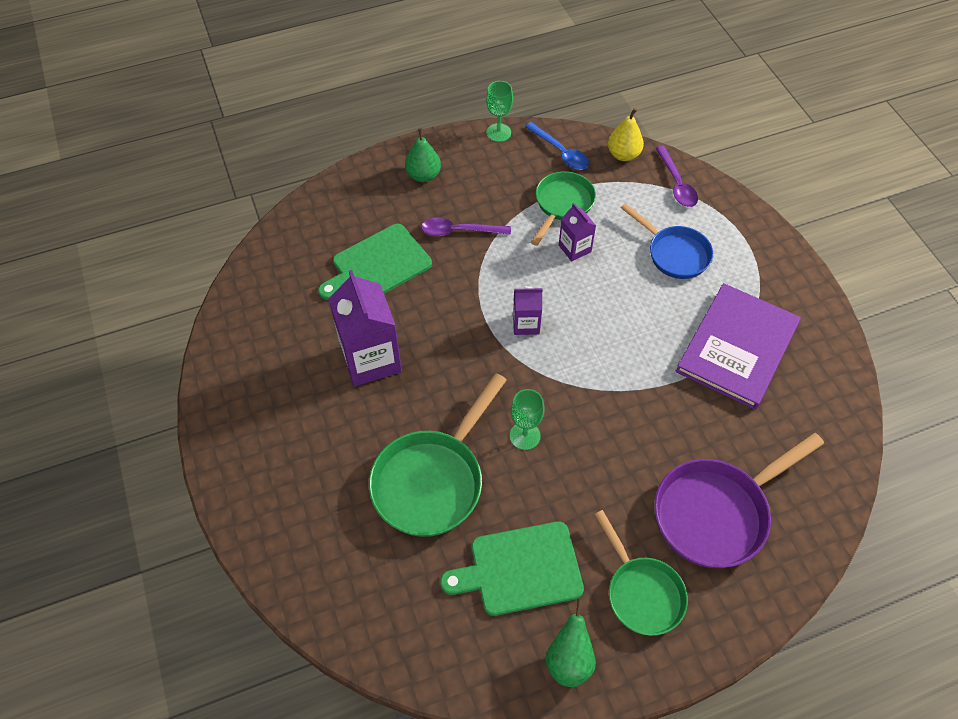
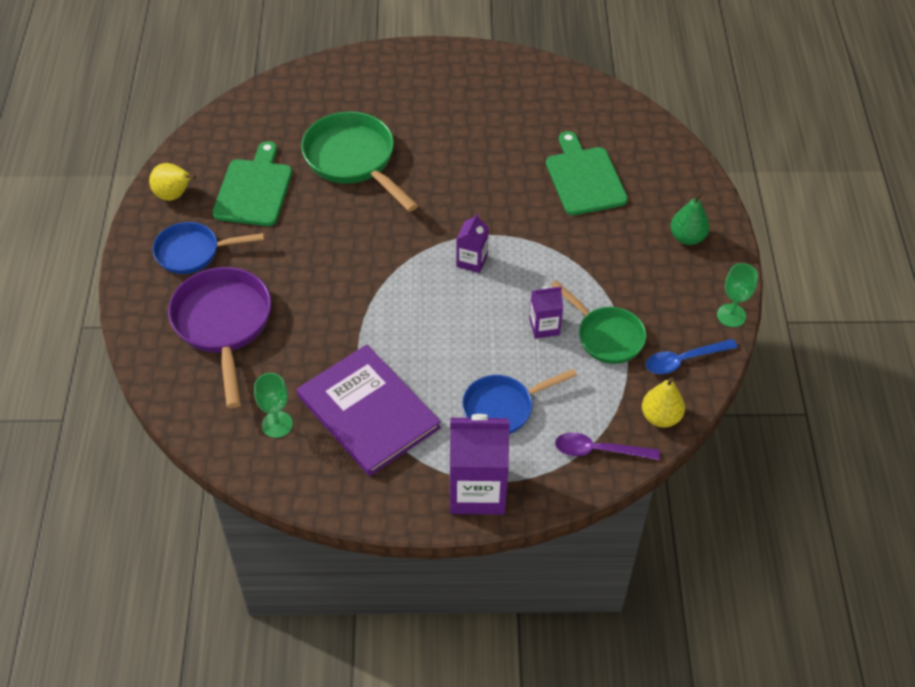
camera: 110 degrees right, 5 degrees down
purple carton [329,270,402,386] -> purple carton moved to [450,414,510,515]
purple spoon [421,217,511,236] -> none
green goblet [510,389,545,450] -> green goblet moved to [254,373,293,438]
green pear [545,599,596,687] -> yellow pear [149,163,196,201]
green pan [594,510,688,636] -> blue pan [153,222,264,274]

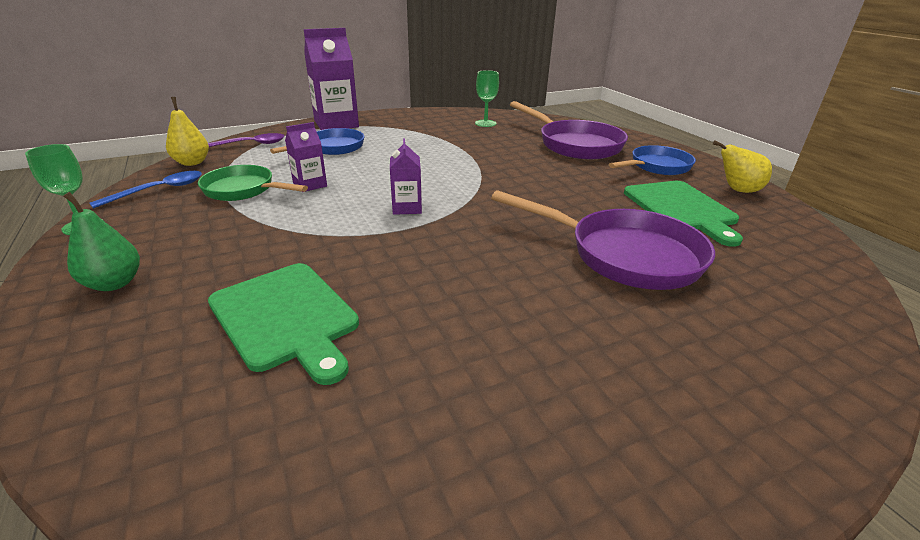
camera: 155 degrees right, 20 degrees down
purple book [297,344,441,476] -> none
green pan [301,112,418,212] -> purple pan [491,190,715,290]

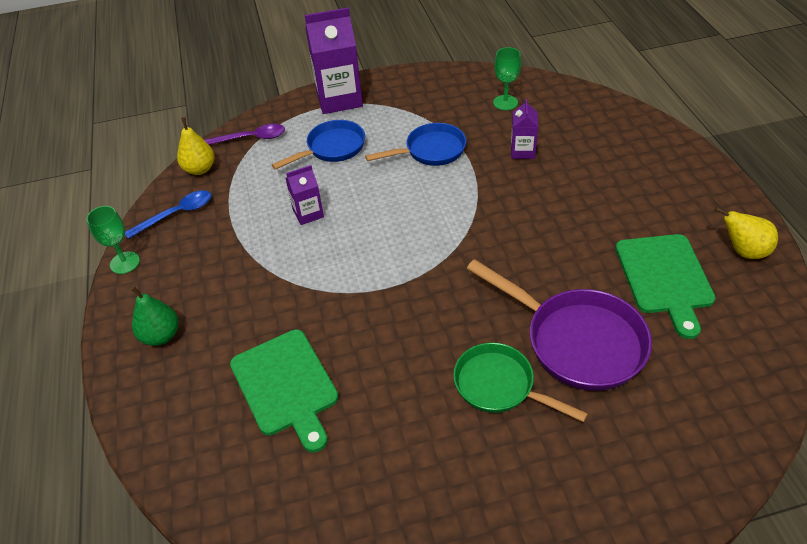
camera: 15 degrees right, 15 degrees up
green pan [198,165,308,201] -> green pan moved to [453,342,588,422]
purple carton [390,139,422,215] -> purple carton moved to [511,99,538,159]
purple pan [510,101,628,159] -> none
blue pan [609,145,696,175] -> blue pan moved to [365,123,466,166]

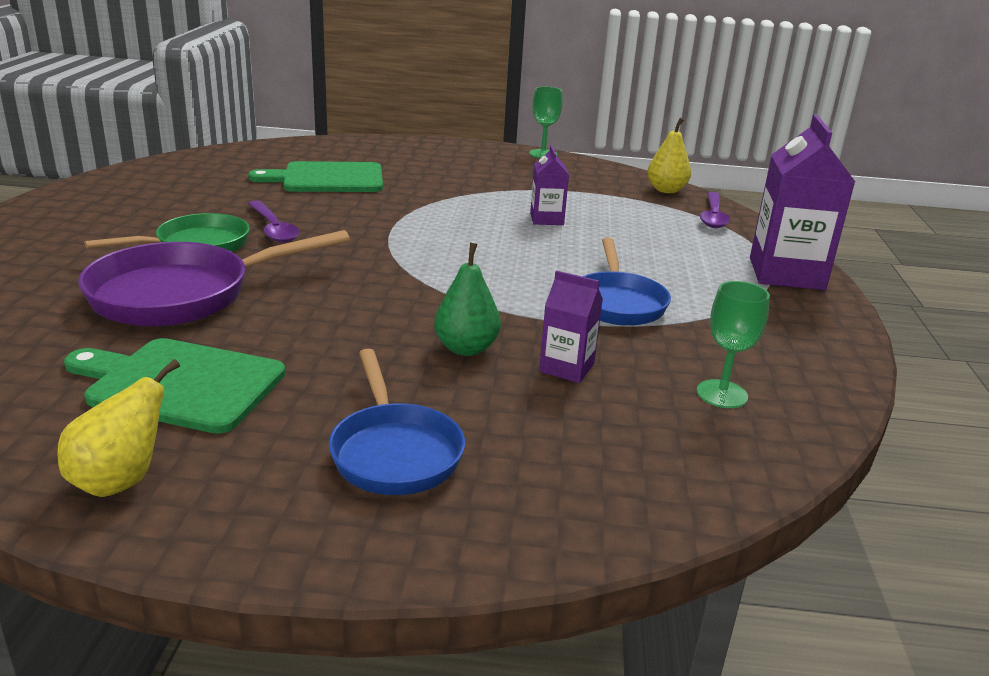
camera: 105 degrees right, 20 degrees down
blue spoon [125,190,212,239] -> none
green pear [131,286,179,346] -> green pear moved to [434,243,501,356]
blue pan [272,120,365,170] -> blue pan moved to [329,349,465,495]
none -> purple spoon [248,200,300,243]

